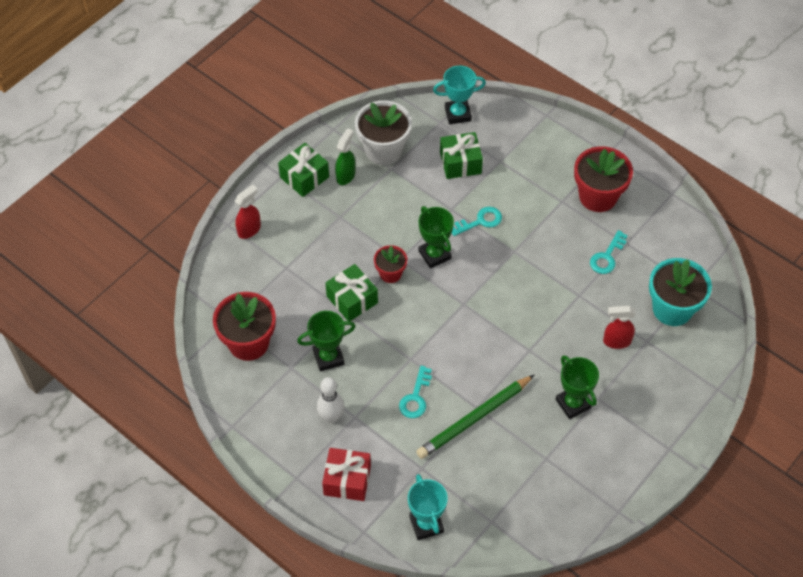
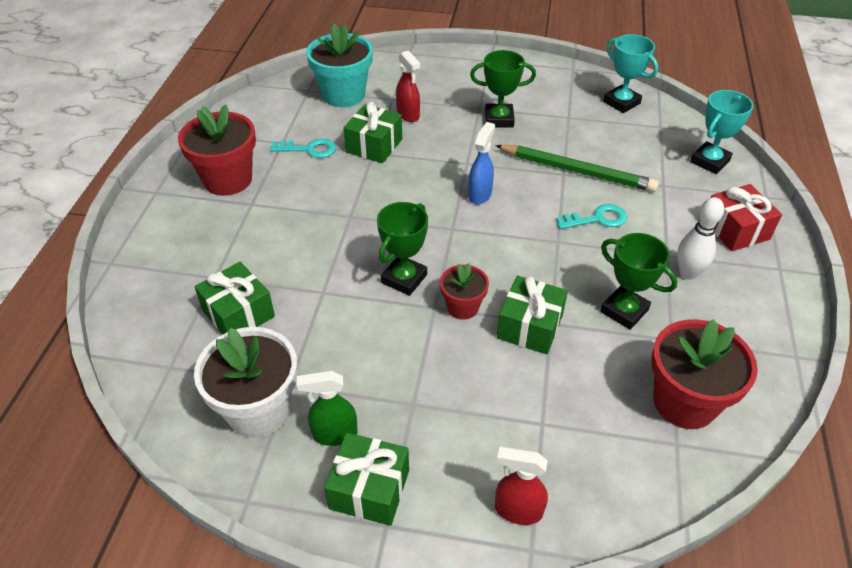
camera: 120 degrees left, 10 degrees down
turquoise trophy [433,66,486,124] -> turquoise trophy moved to [603,34,658,113]
turquoise key [452,207,502,236] -> none
green trophy [556,355,599,419] -> green trophy turned 60 degrees clockwise [470,50,536,128]
none -> green gift [344,102,402,163]
none -> blue spray bottle [468,122,495,204]

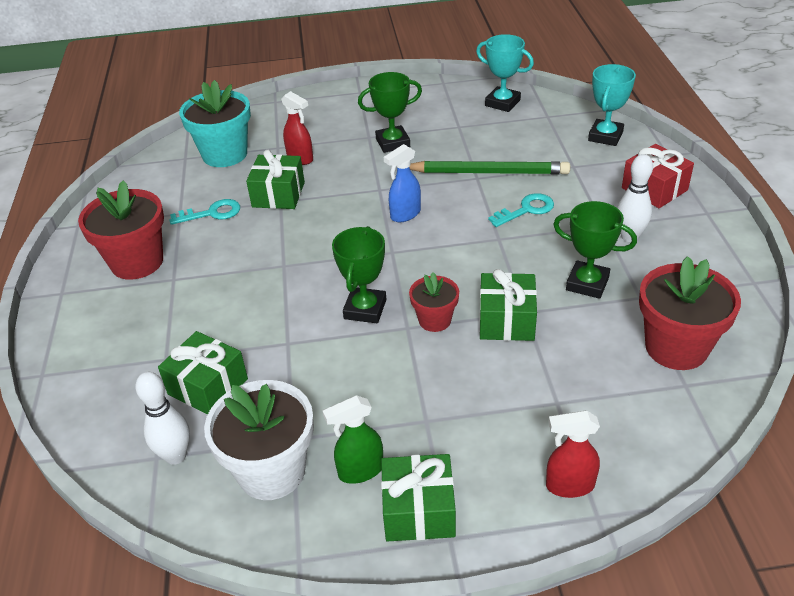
camera: 15 degrees left, 5 degrees down
blue spray bottle [468,122,495,204] -> blue spray bottle turned 135 degrees counterclockwise [384,144,421,222]
none -> white bowling pin [135,372,190,465]

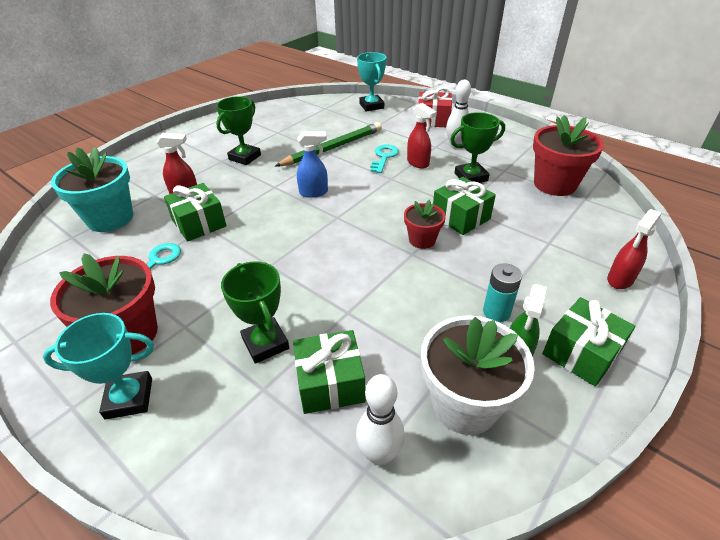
camera: 45 degrees left, 0 degrees up
green trophy [332,226,386,323] -> green trophy moved to [221,262,289,364]
blue spray bottle [384,144,421,222] -> blue spray bottle turned 105 degrees counterclockwise [297,131,328,198]
turquoise trophy [476,34,534,112] -> turquoise trophy moved to [42,313,154,420]
none -> red spray bottle [407,103,437,169]
none -> turquoise battery [483,263,522,322]

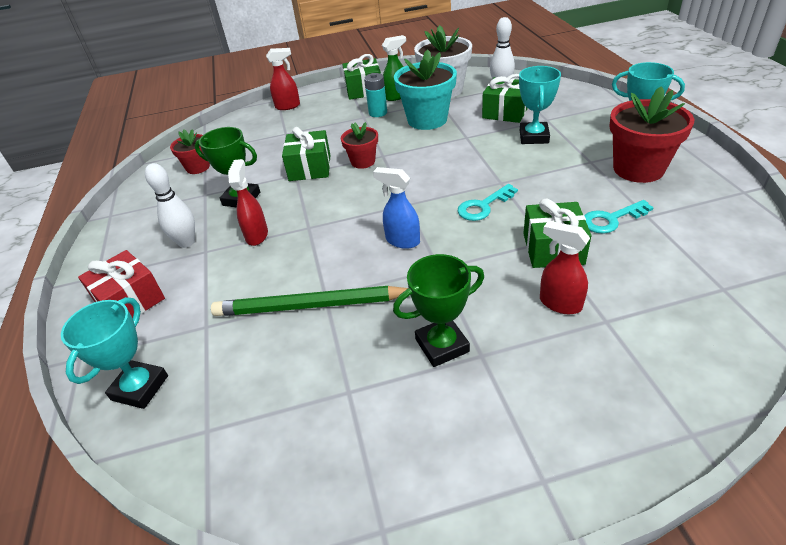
camera: 140 degrees left, 0 degrees up
turquoise flower pot [51,147,133,232] -> turquoise flower pot moved to [394,49,457,130]
green trophy [221,262,289,364] -> turquoise trophy [519,66,561,144]
turquoise key [370,145,399,173] -> turquoise key moved to [458,184,518,221]
red flower pot [533,115,604,196] -> red flower pot [170,129,210,174], size x0.56

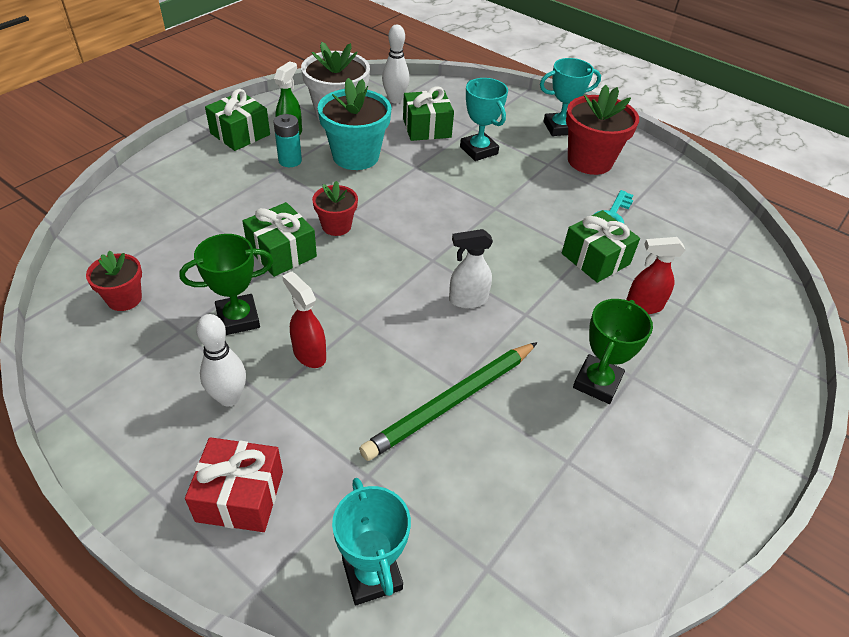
camera: 45 degrees left, 5 degrees up
red spray bottle [266,48,300,110] -> none
blue spray bottle [373,167,420,249] -> white spray bottle [449,229,493,308]
turquoise key [458,184,518,221] -> none

